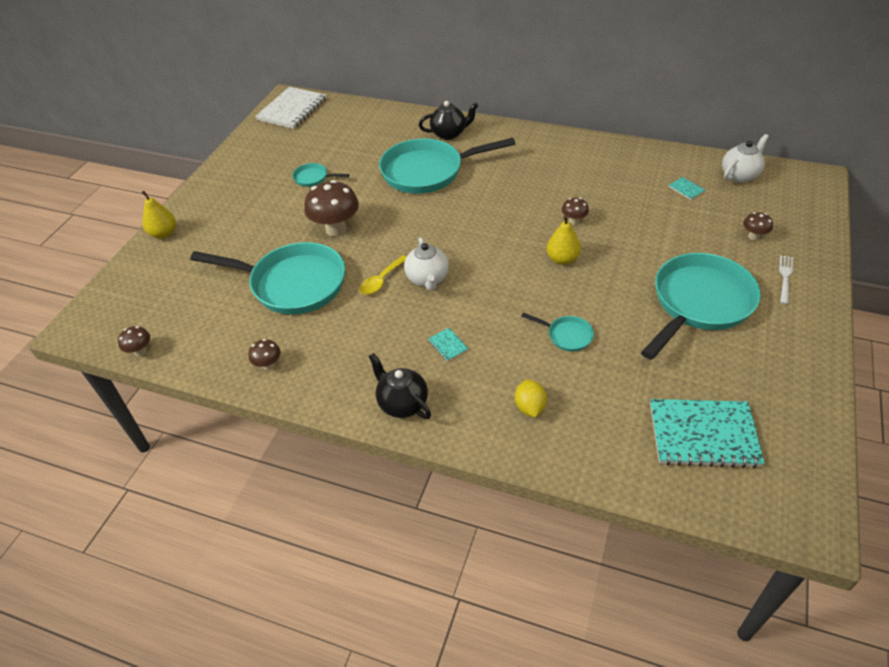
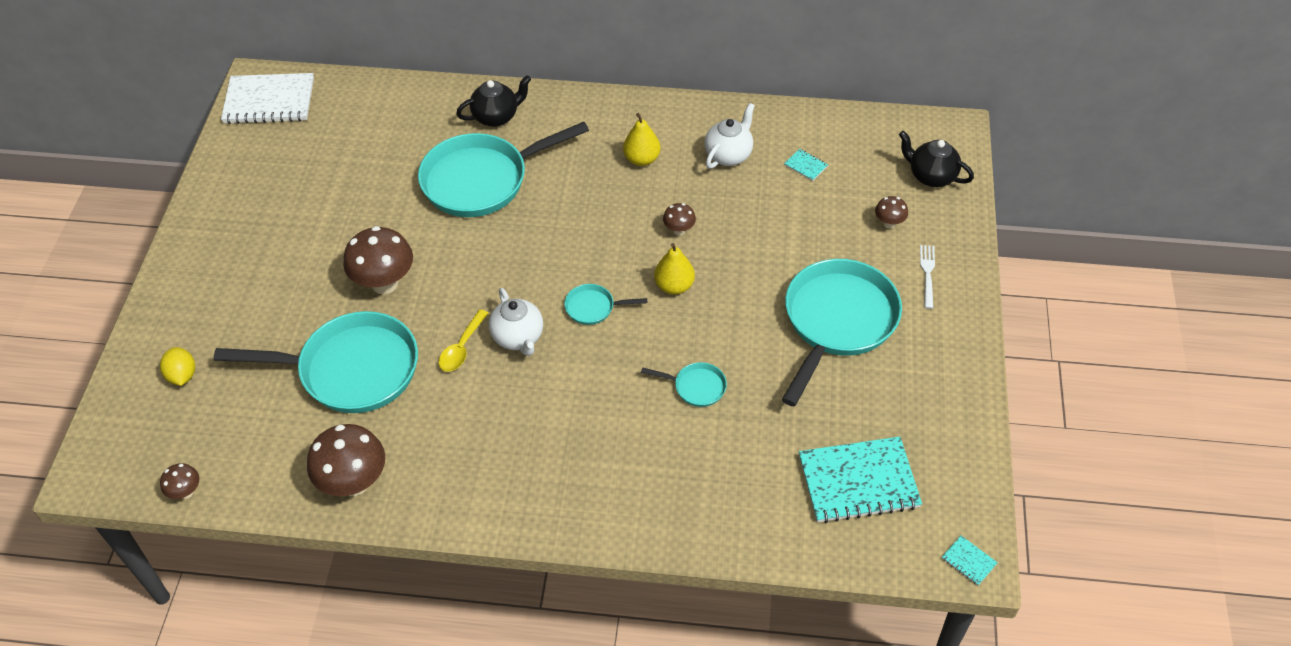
camera: 15 degrees left, 5 degrees up
yellow pear [141,191,176,239] -> yellow pear moved to [623,113,661,166]
brown mushroom [248,339,281,370] -> brown mushroom [307,424,385,496], size x2.01
white notebook [255,87,326,129] -> white notebook turned 75 degrees clockwise [221,73,314,124]
turquoise pan [292,163,349,187] -> turquoise pan moved to [564,284,647,325]
black teapot [368,353,431,419] -> black teapot moved to [899,131,974,187]
turquoise notebook [428,328,469,362] -> turquoise notebook moved to [942,536,998,586]
yellow lemon [515,379,547,418] -> yellow lemon moved to [160,347,195,386]
white teapot [722,134,769,183] -> white teapot moved to [704,103,755,169]

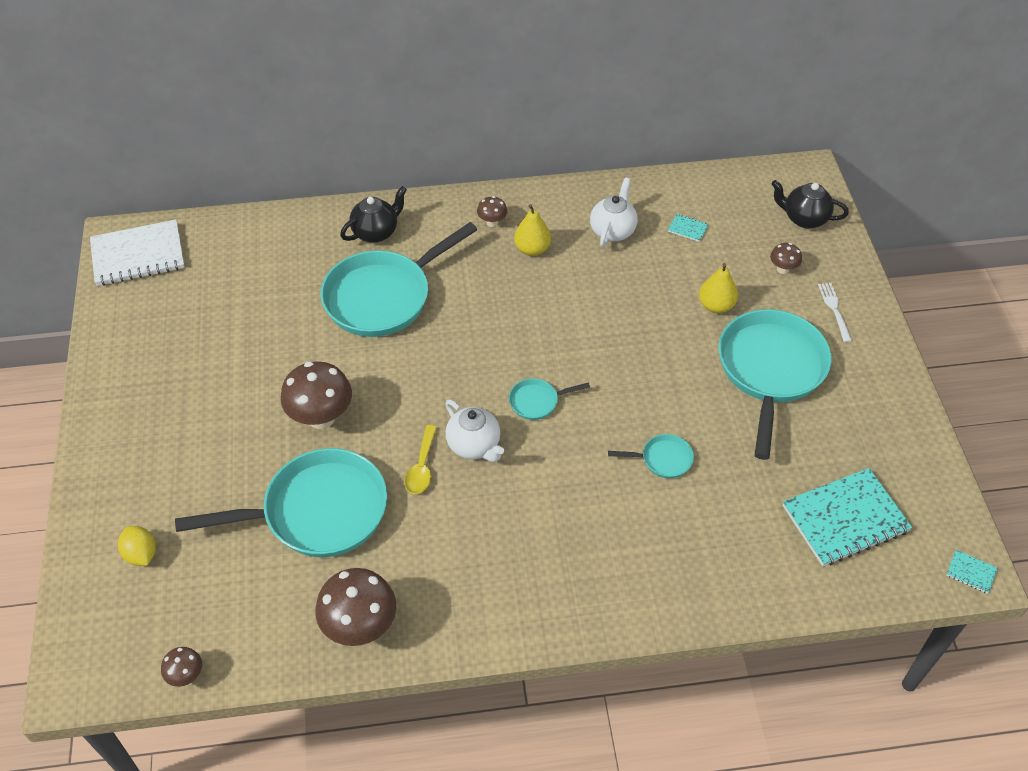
camera: 15 degrees left, 0 degrees up
yellow pear [654,243,695,295] -> yellow pear moved to [699,263,738,313]
brown mushroom [663,203,696,236] -> brown mushroom moved to [477,196,507,227]

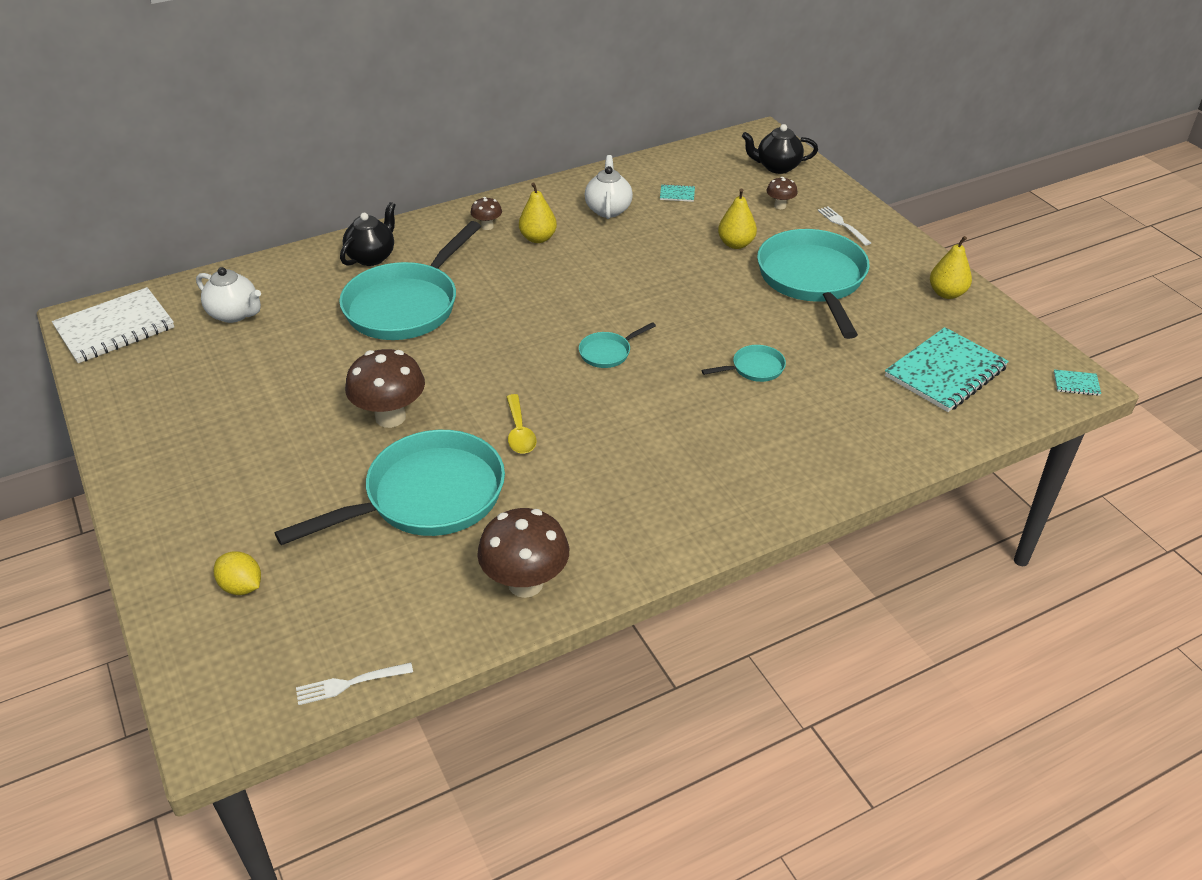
camera: 20 degrees left, 10 degrees down
brown mushroom [161,647,202,687] -> white fork [296,663,413,705]
white teapot [445,400,504,462] -> white teapot moved to [196,267,261,323]
none -> yellow pear [930,236,972,299]

